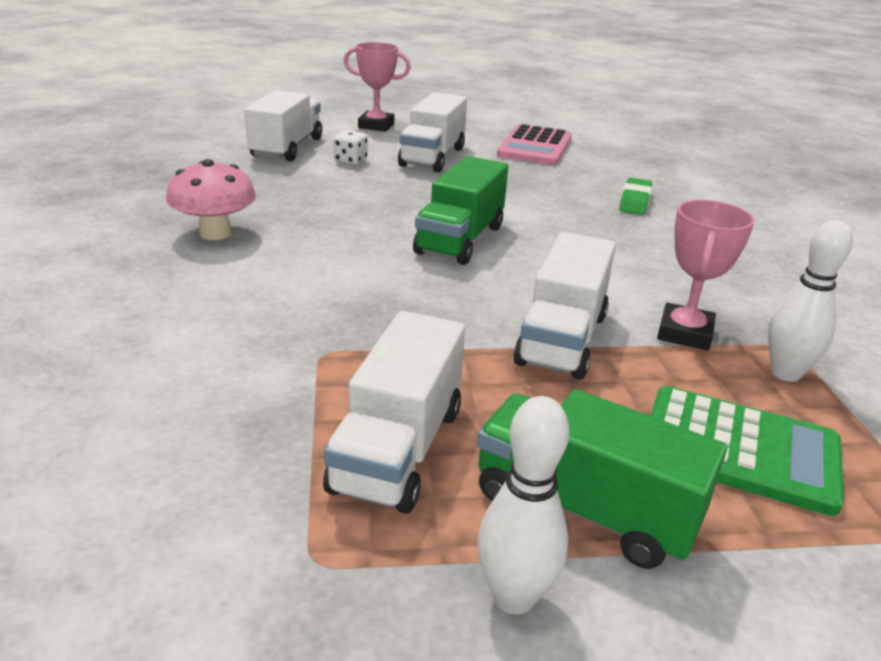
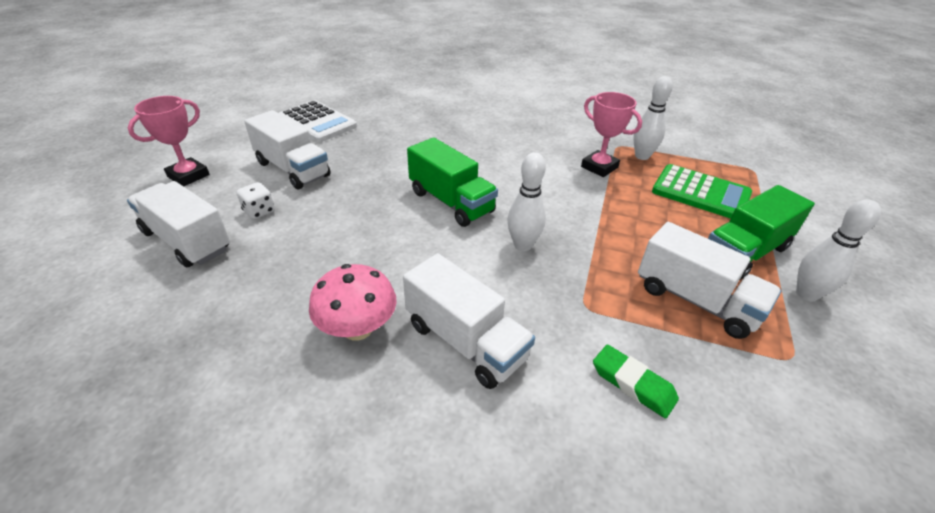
camera: 65 degrees left, 10 degrees up
pink calculator [497,124,572,165] -> white calculator [279,100,357,142]
white truck [513,232,616,380] -> white truck moved to [403,253,535,389]
green eraser [619,178,652,215] -> green eraser moved to [593,345,679,418]
green calculator [650,386,844,516] -> green calculator turned 75 degrees clockwise [652,164,752,219]
none -> white bowling pin [507,152,546,251]

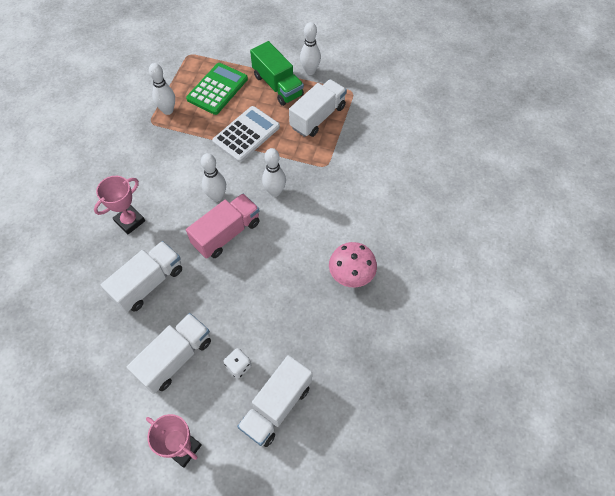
camera: 90 degrees left, 20 degrees up
white calculator [279,100,357,142] -> white calculator moved to [212,106,280,162]
white truck [403,253,535,389] -> white truck moved to [101,241,182,313]
green truck [407,137,498,227] -> pink truck [186,194,260,259]
pink trophy [581,92,642,177] -> pink trophy moved to [94,176,145,234]
green eraser [593,345,679,418] -> none
none -> white bowling pin [201,153,226,202]

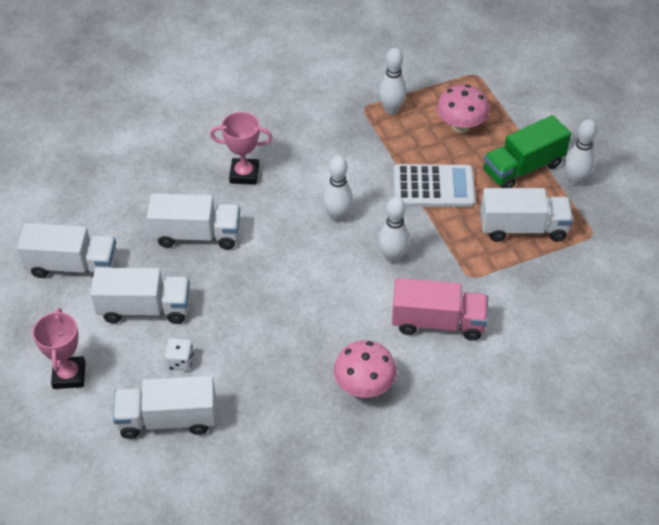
camera: 50 degrees right, 10 degrees down
green calculator [186,63,248,115] -> pink mushroom [437,85,489,133]
pink truck [186,194,260,259] -> pink truck moved to [392,278,488,341]
green truck [250,41,304,106] -> green truck turned 45 degrees clockwise [484,115,571,188]
none -> white truck [17,223,117,278]

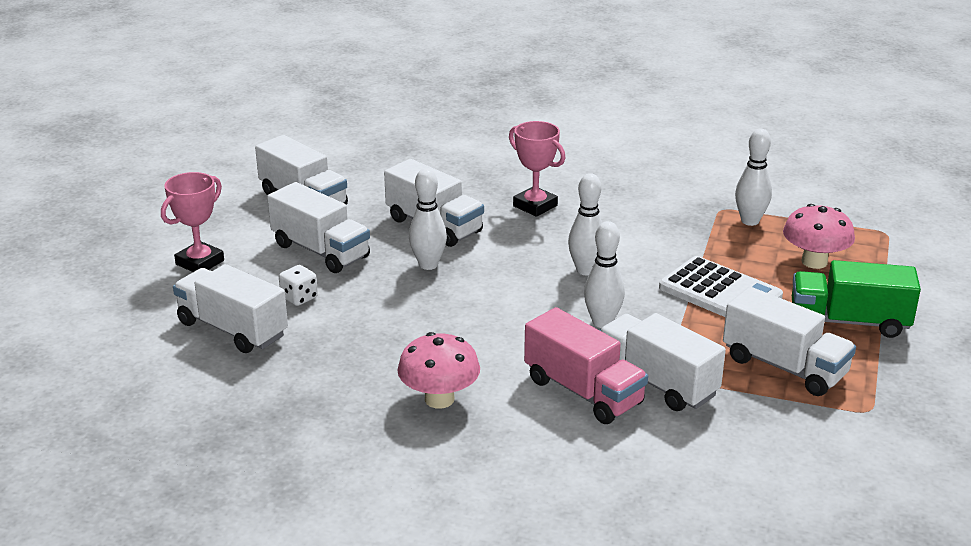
camera: 40 degrees right, 20 degrees down
white bowling pin [565,119,597,186] -> white bowling pin moved to [409,168,447,270]
none -> white truck [600,313,726,411]

